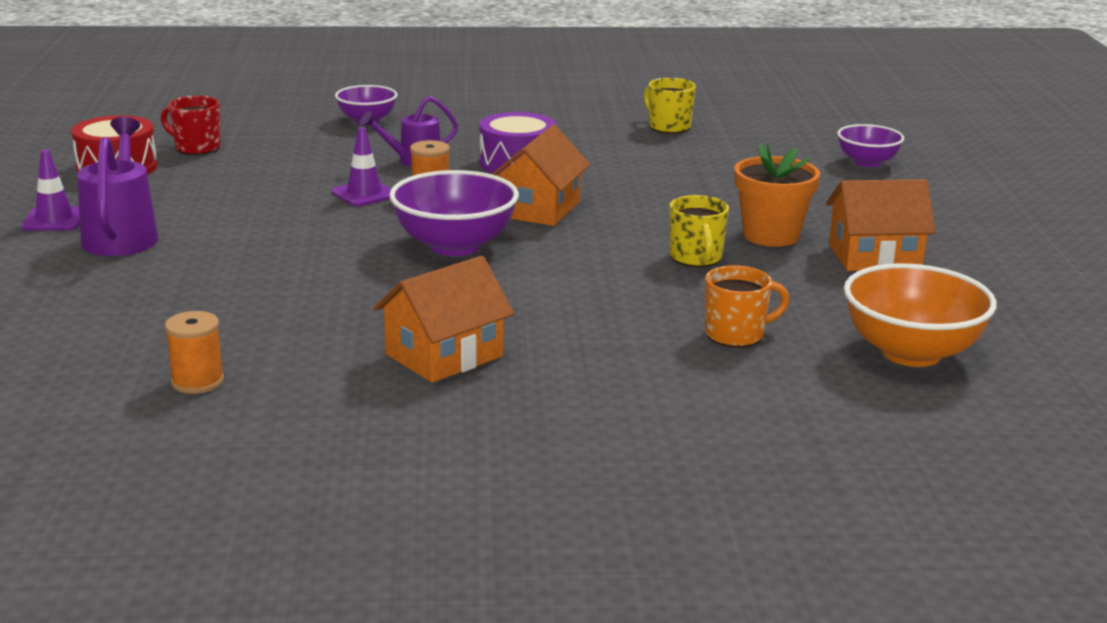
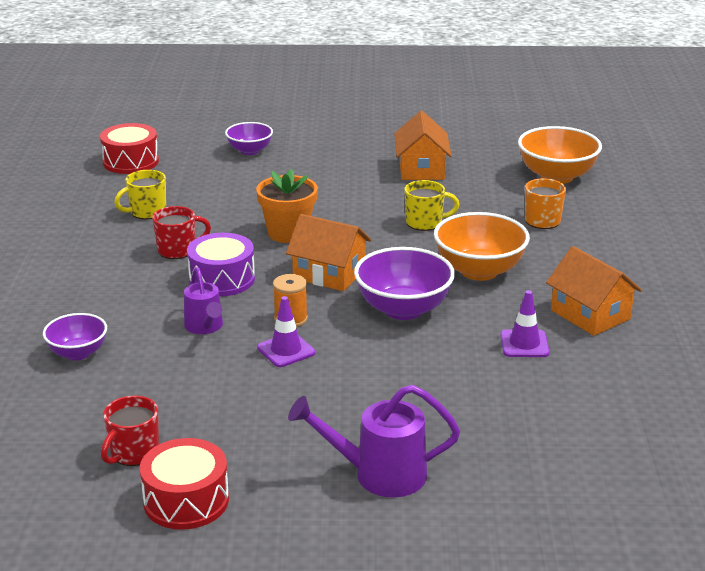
camera: 85 degrees left, 5 degrees up
purple traffic cone [21,150,80,231] -> purple traffic cone moved to [500,290,550,357]
orange spool [165,311,224,394] -> none
orange flower pot [734,143,820,247] -> orange flower pot moved to [256,169,318,243]
none -> red drum [100,123,159,174]
none -> red mug [152,206,211,259]
none -> orange bowl [434,212,530,281]

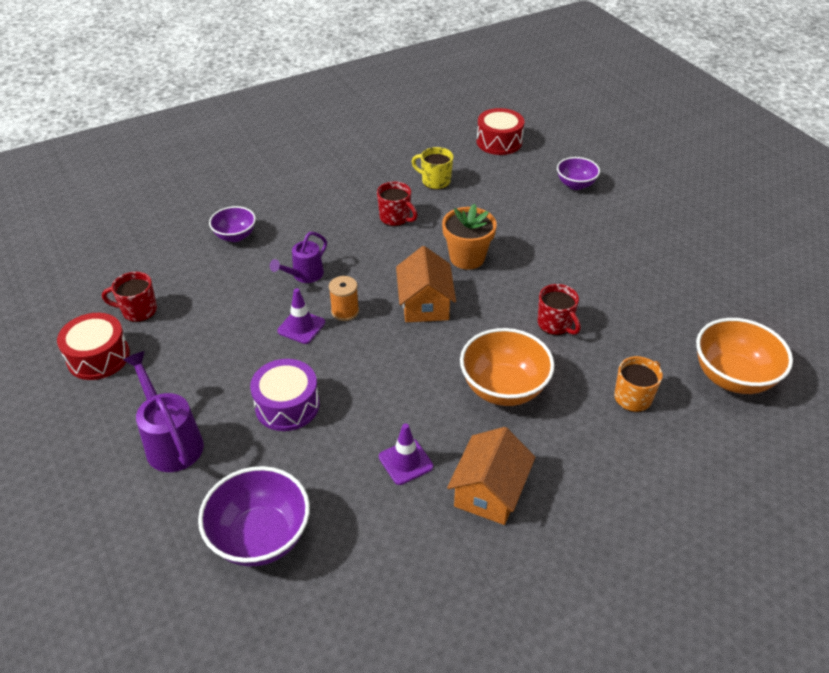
camera: 60 degrees right, 15 degrees up
purple drum [187,233,255,296] -> purple drum moved to [250,359,319,431]
purple bowl [354,247,455,320] -> purple bowl moved to [198,466,310,567]
orange house [394,111,452,180] -> none
yellow mug [405,180,459,231] -> red mug [538,284,581,335]

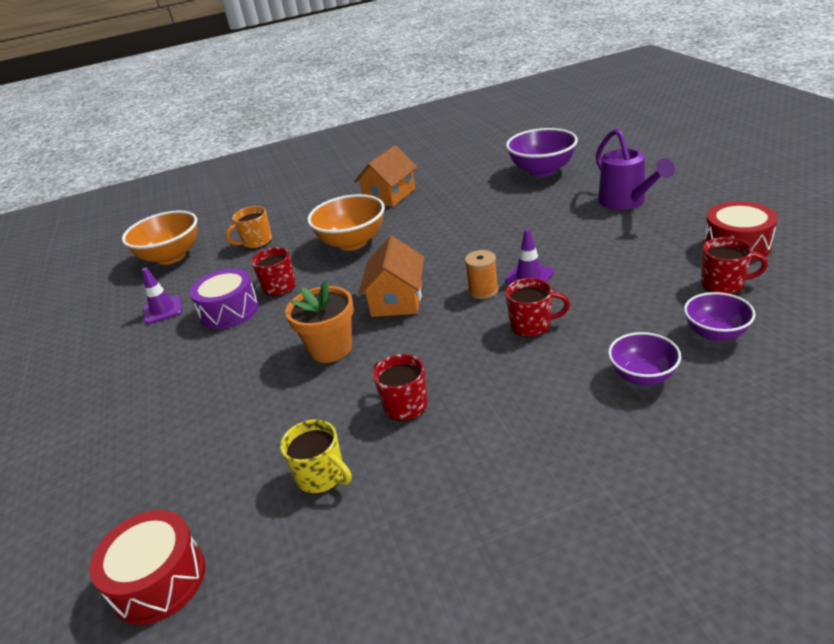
camera: 165 degrees left, 10 degrees down
purple drum [250,359,319,431] -> purple drum moved to [190,268,259,329]
purple watering can [270,232,327,283] -> red mug [505,278,570,337]
purple traffic cone [379,423,433,485] -> purple traffic cone moved to [142,268,182,324]
purple bowl [557,157,600,190] -> purple bowl moved to [684,292,755,342]

